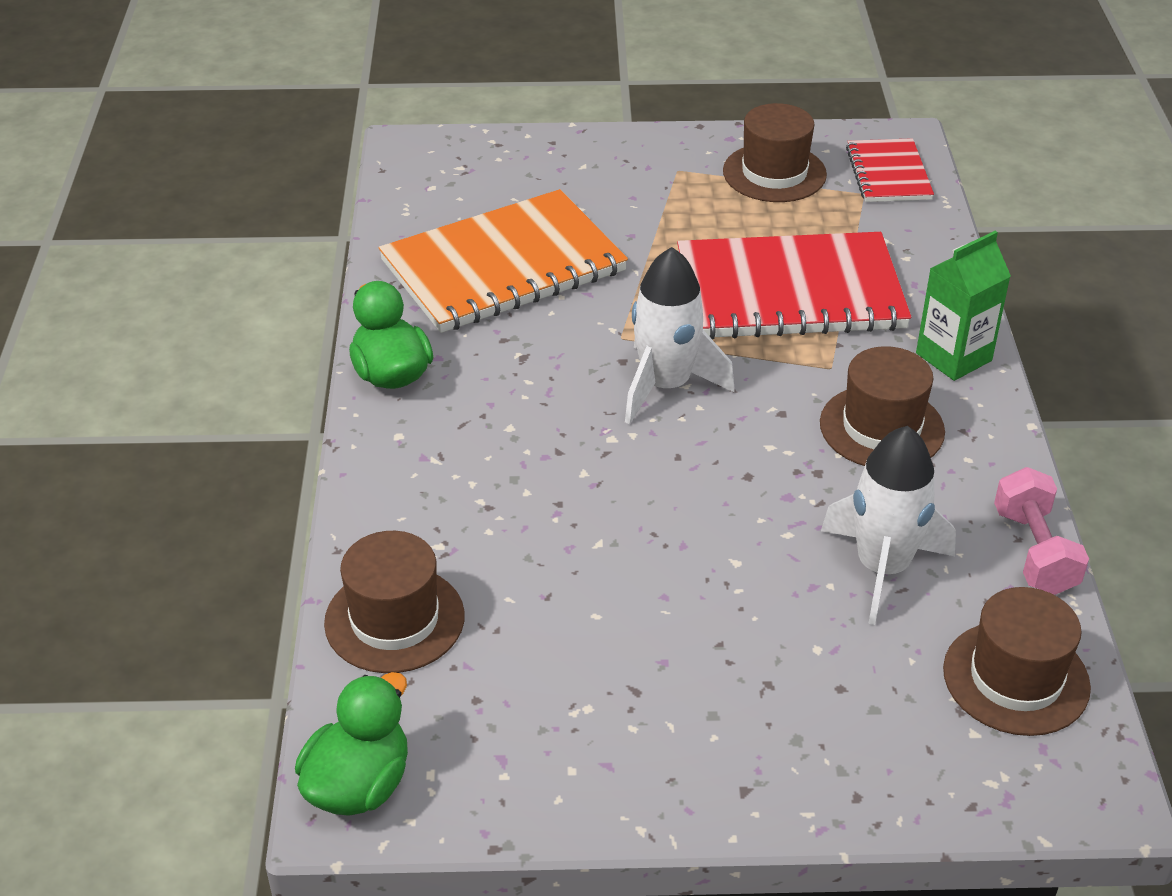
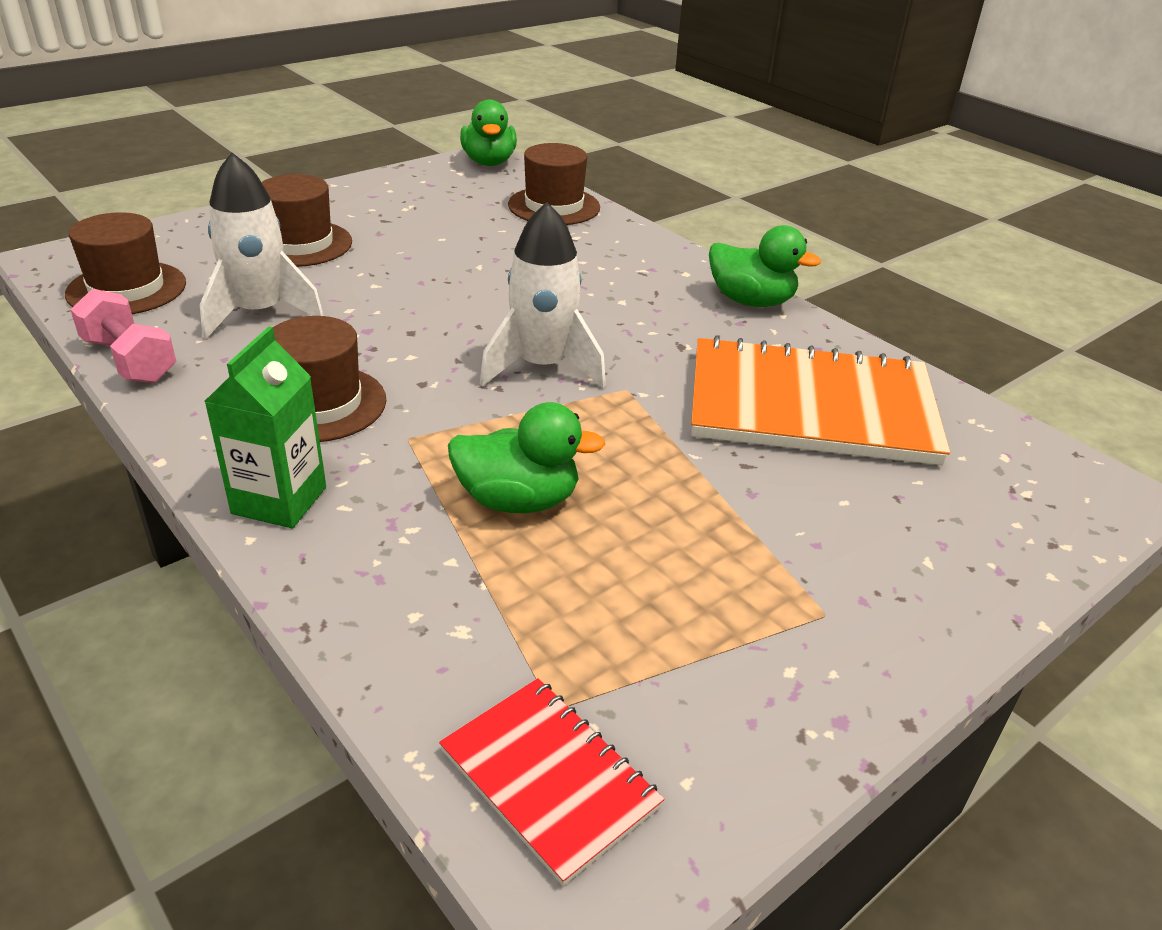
camera: 140 degrees right, 5 degrees down
orange notebook [378,189,628,333] -> orange notebook turned 75 degrees clockwise [691,335,950,465]
red notebook [677,232,911,340] -> green duck [448,402,606,513]
brown hat [723,103,827,202] -> brown hat moved to [262,174,352,267]

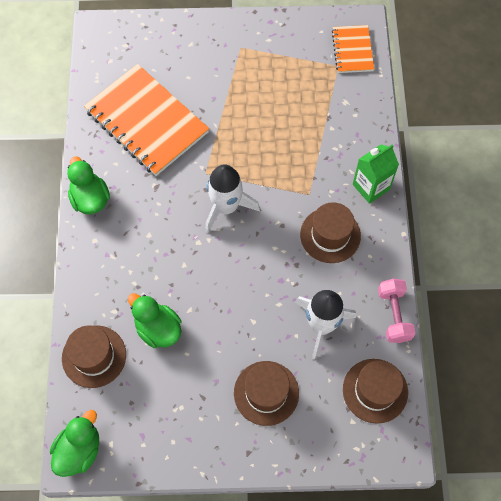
camera: 140 degrees left, 30 degrees up
red notebook [439,678,664,886] -> orange notebook [332,25,374,73]
green duck [448,402,606,513] -> green duck moved to [128,293,182,348]

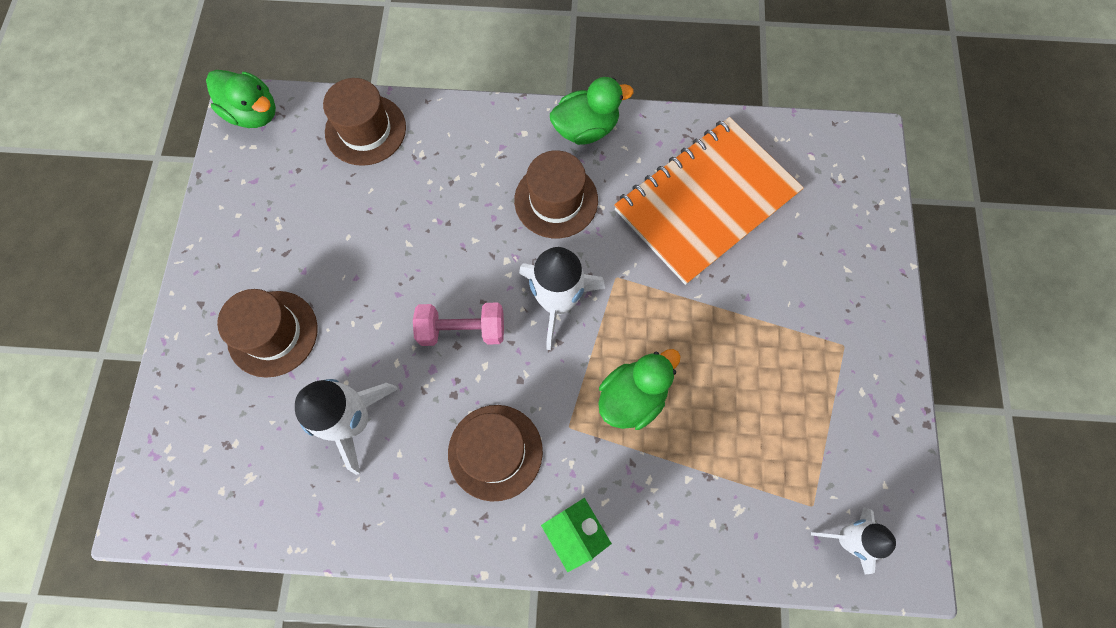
camera: 95 degrees right, 5 degrees up
green duck [128,293,182,348] -> green duck moved to [598,349,681,430]
orange notebook [332,25,374,73] -> white rocket [811,507,896,574]
brown hat [343,359,408,424] -> brown hat moved to [514,150,598,238]
pink dumbbell [378,279,416,343] -> pink dumbbell moved to [413,303,504,346]

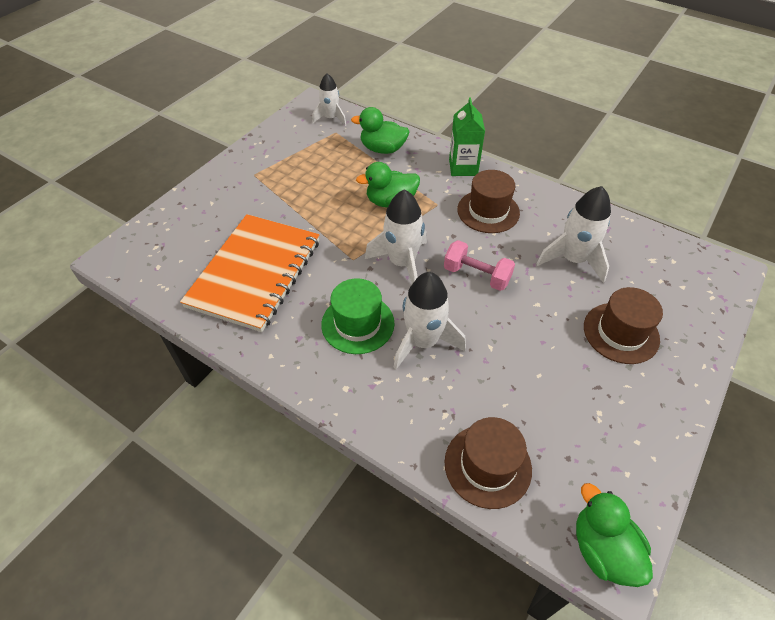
camera: 150 degrees left, 20 degrees down
brown hat [514,150,598,238] -> green hat [321,278,394,354]
green duck [550,77,634,145] -> green duck moved to [351,107,409,154]
orange notebook [614,117,804,285] -> orange notebook turned 60 degrees counterclockwise [180,214,320,332]
none -> white rocket [393,272,466,369]

